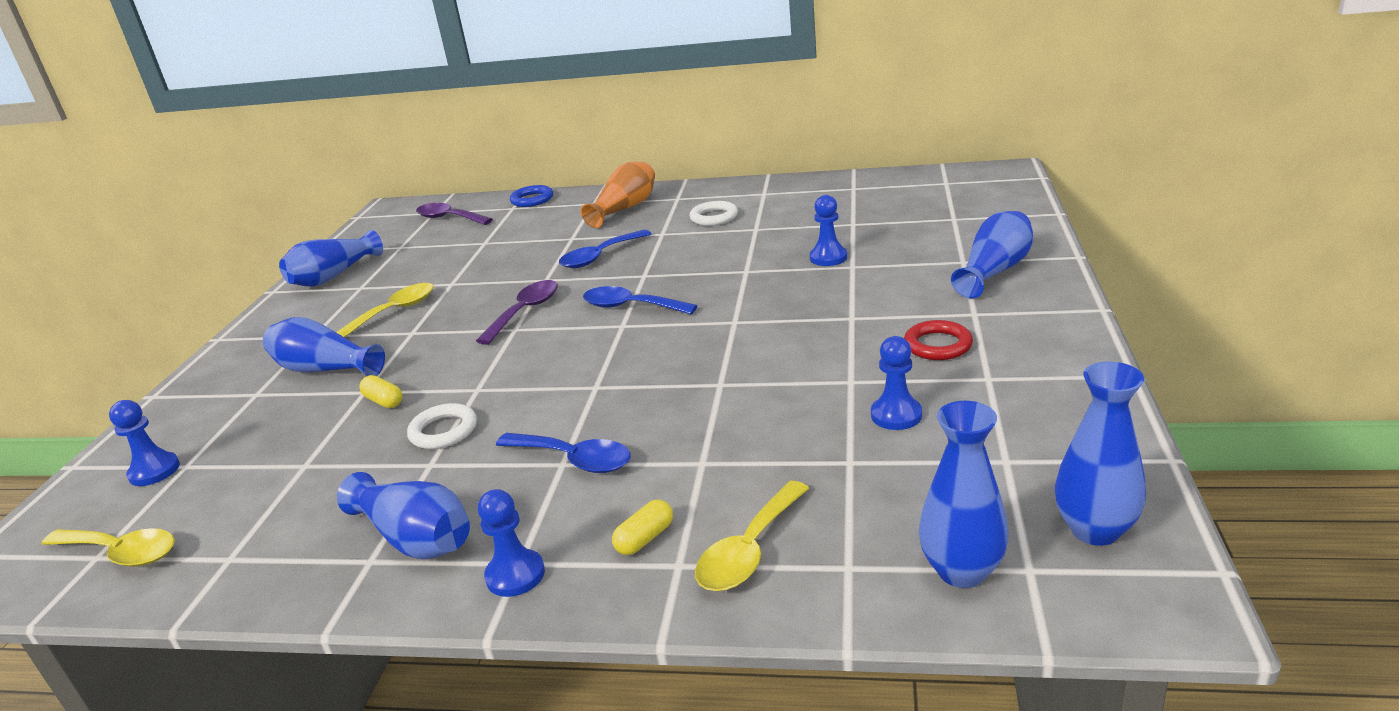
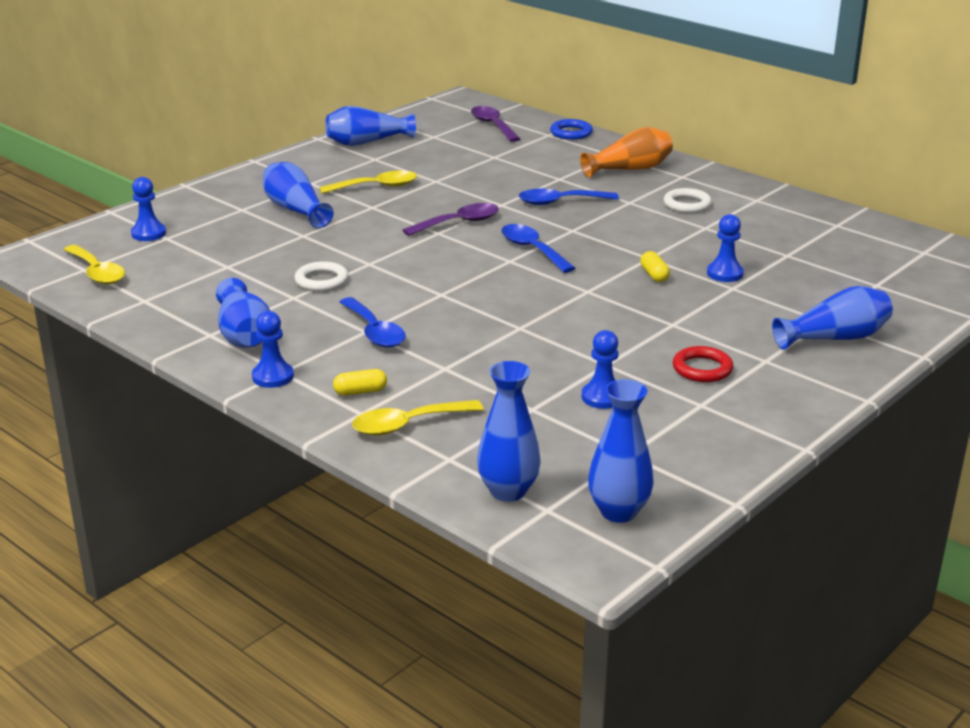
camera: 30 degrees right, 0 degrees up
yellow capsule [359,375,403,408] -> yellow capsule moved to [640,251,670,282]

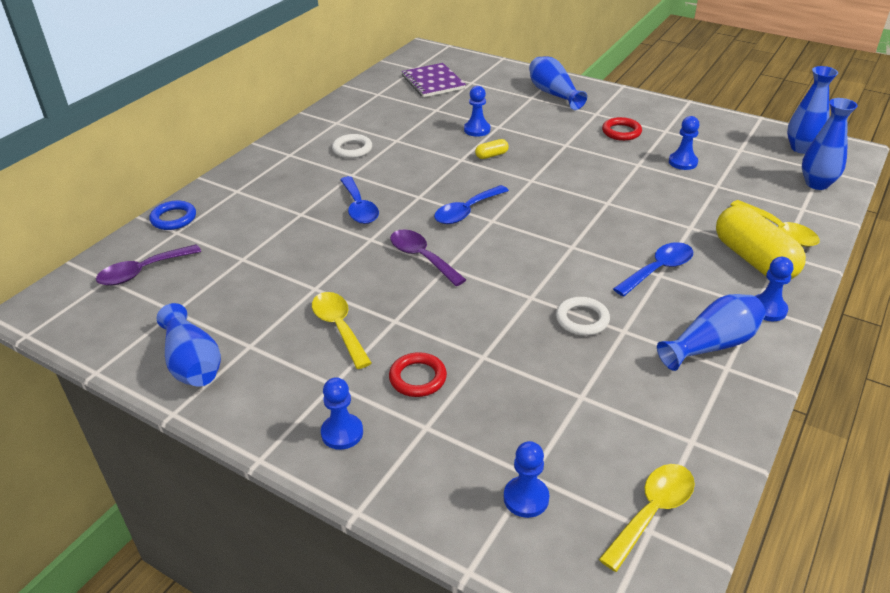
camera: 100 degrees left, 10 degrees up
blue vase [263,162,333,228] -> red ring [389,352,447,397]
yellow capsule [333,369,387,396] -> yellow capsule [716,205,806,279], size x2.39
orange vase [580,127,673,178] -> none
none -> blue pawn [321,377,363,450]
none -> purple notebook [402,63,466,97]

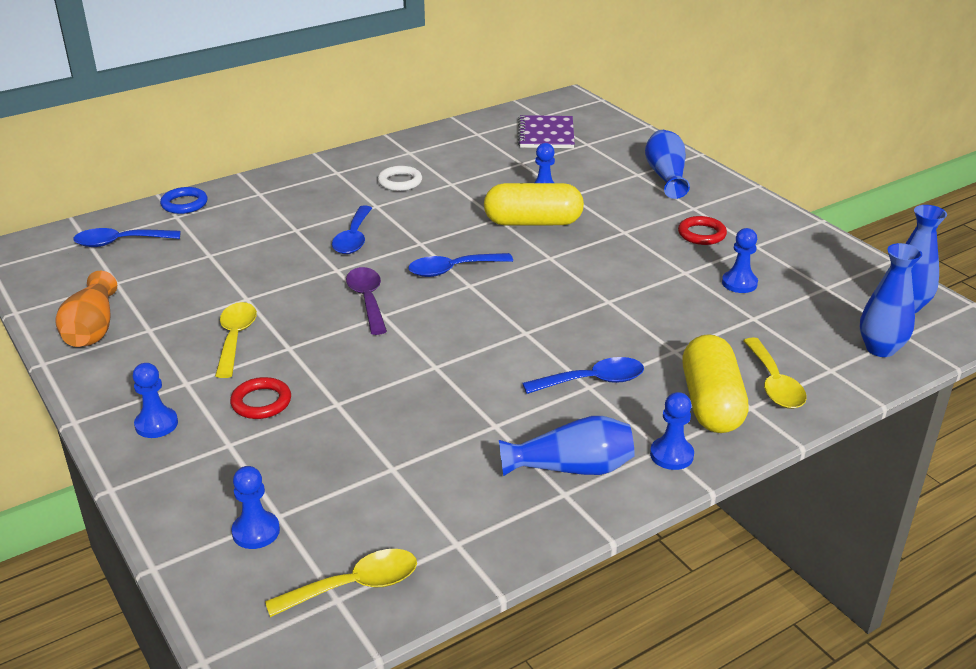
camera: 25 degrees right, 5 degrees down
purple spoon [96,244,201,286] -> blue spoon [73,228,181,247]
blue vase [157,303,221,387] -> orange vase [55,271,117,347]
yellow capsule [475,139,509,159] -> yellow capsule [484,183,584,226], size x2.39
white ring [556,297,610,336] -> none

